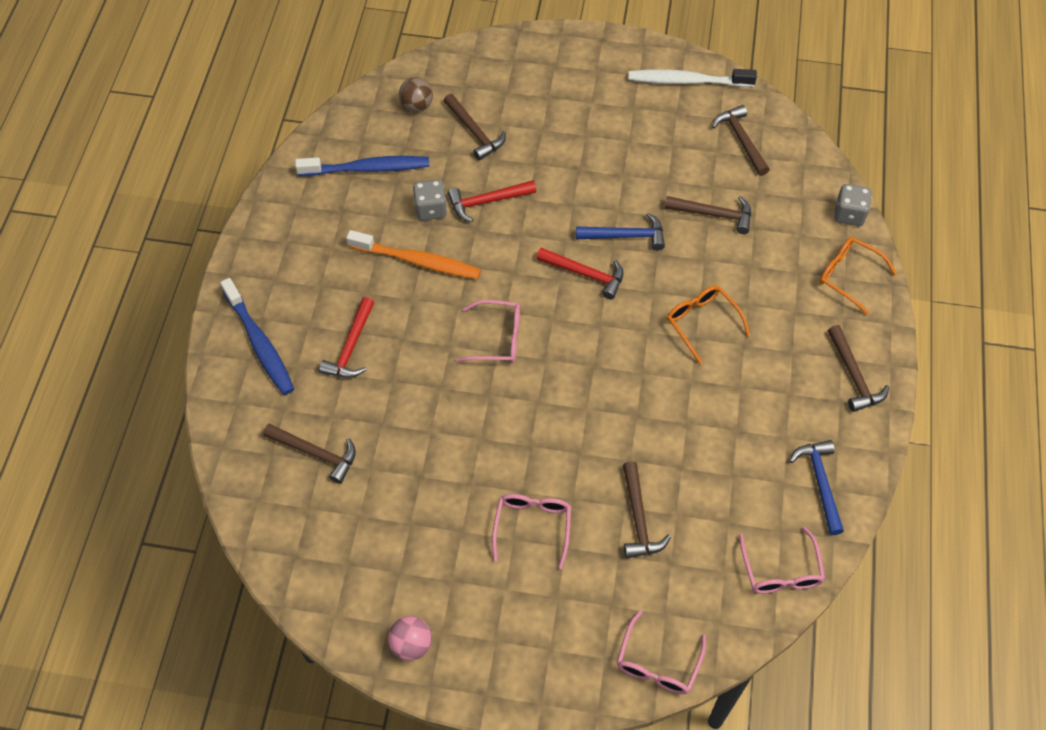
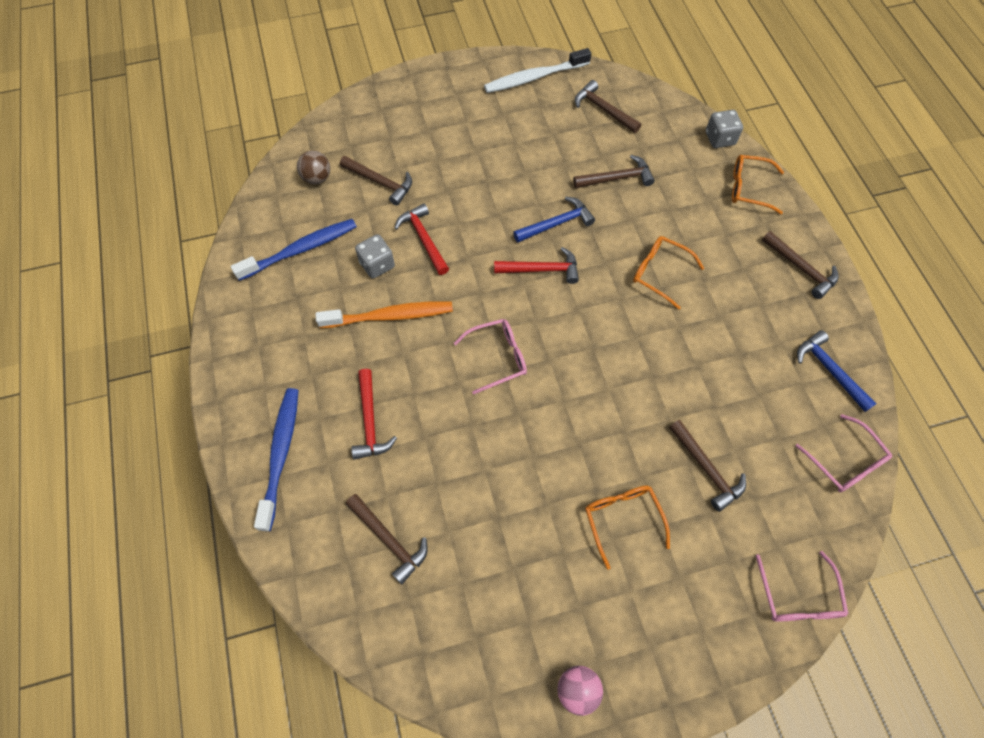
camera: 25 degrees left, 5 degrees up
blue toothbrush [220,278,294,395] -> blue toothbrush turned 120 degrees counterclockwise [254,388,298,531]
brown hammer [263,423,356,484] -> brown hammer turned 45 degrees clockwise [346,494,428,584]
red hammer [448,180,536,222] -> red hammer turned 105 degrees clockwise [395,203,449,275]
pink glasses [492,494,571,569] -> orange glasses [585,485,670,570]

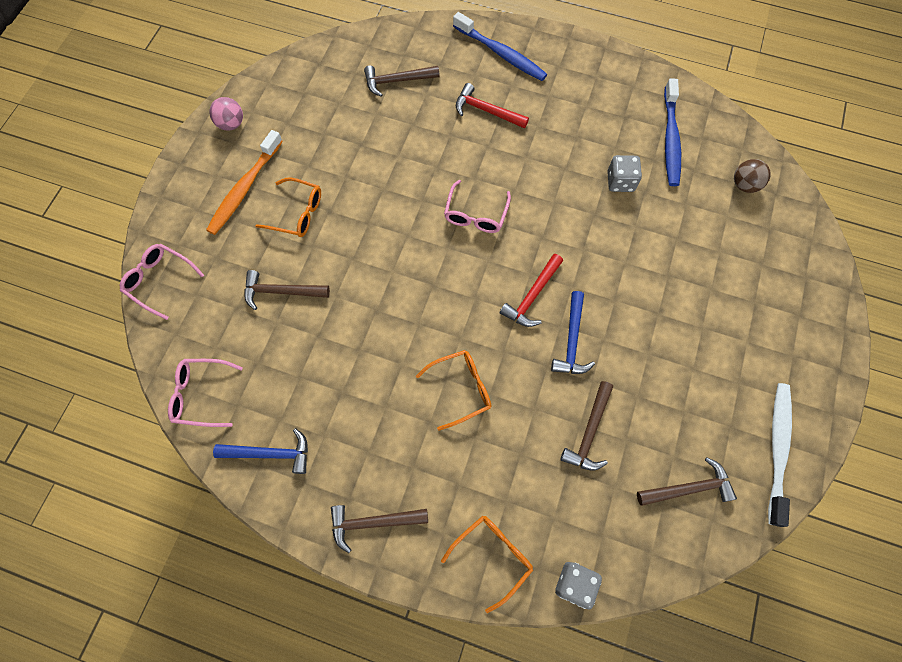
camera: 125 degrees right, 5 degrees up
orange toothbrush [315,301,453,328] -> orange toothbrush moved to [206,130,283,235]
brown hammer [340,156,412,206] -> none
red hammer [395,203,449,275] -> none

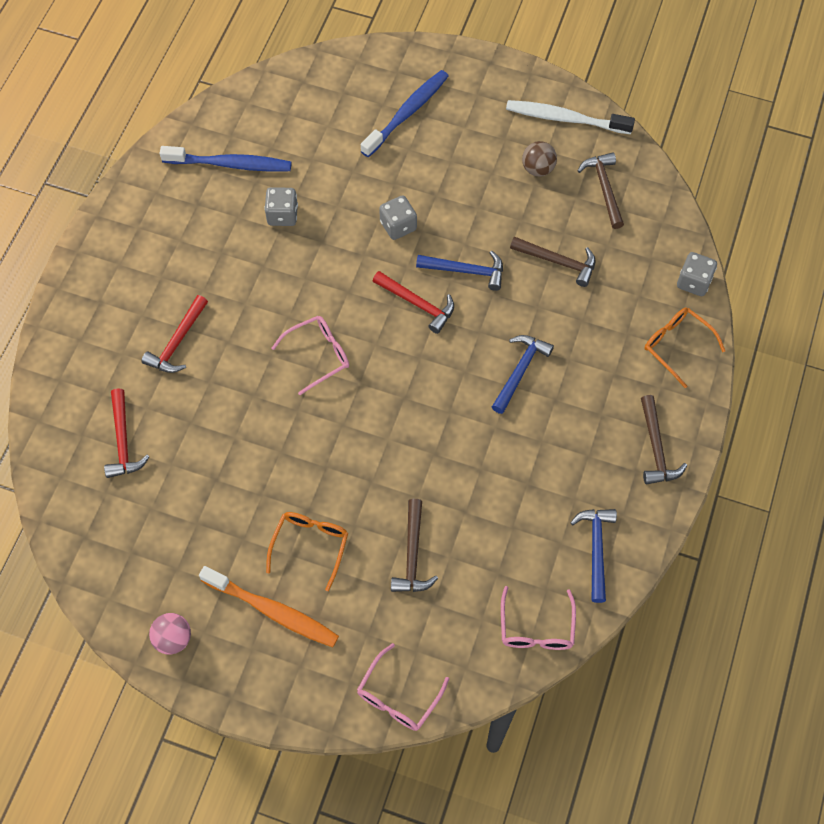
camera: 90 degrees left, 5 degrees down
brown hammer [364,66,440,97] -> red hammer [104,388,150,478]
orange glasses [416,350,491,430] -> blue hammer [492,335,554,414]
pink glasses [444,180,511,233] -> pink glasses turned 45 degrees counterclockwise [272,316,349,395]
blue toothbrush [453,12,547,81] -> blue toothbrush moved to [361,70,449,157]
brown ball [734,159,771,193] -> brown ball moved to [522,141,557,176]
none -> grey dice [379,195,417,240]

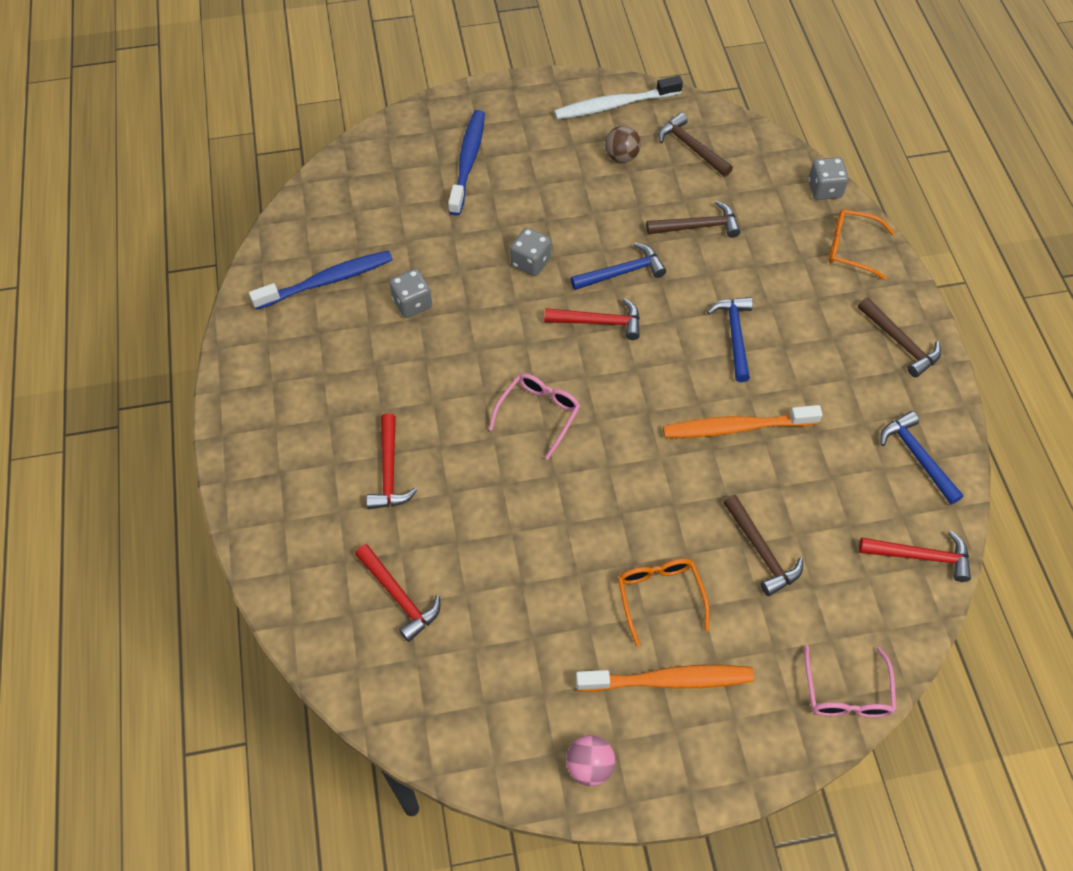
camera: 30 degrees left, 5 degrees down
pink glasses [501,586,576,650] -> red hammer [859,531,971,582]
none -> orange toothbrush [663,405,823,438]

